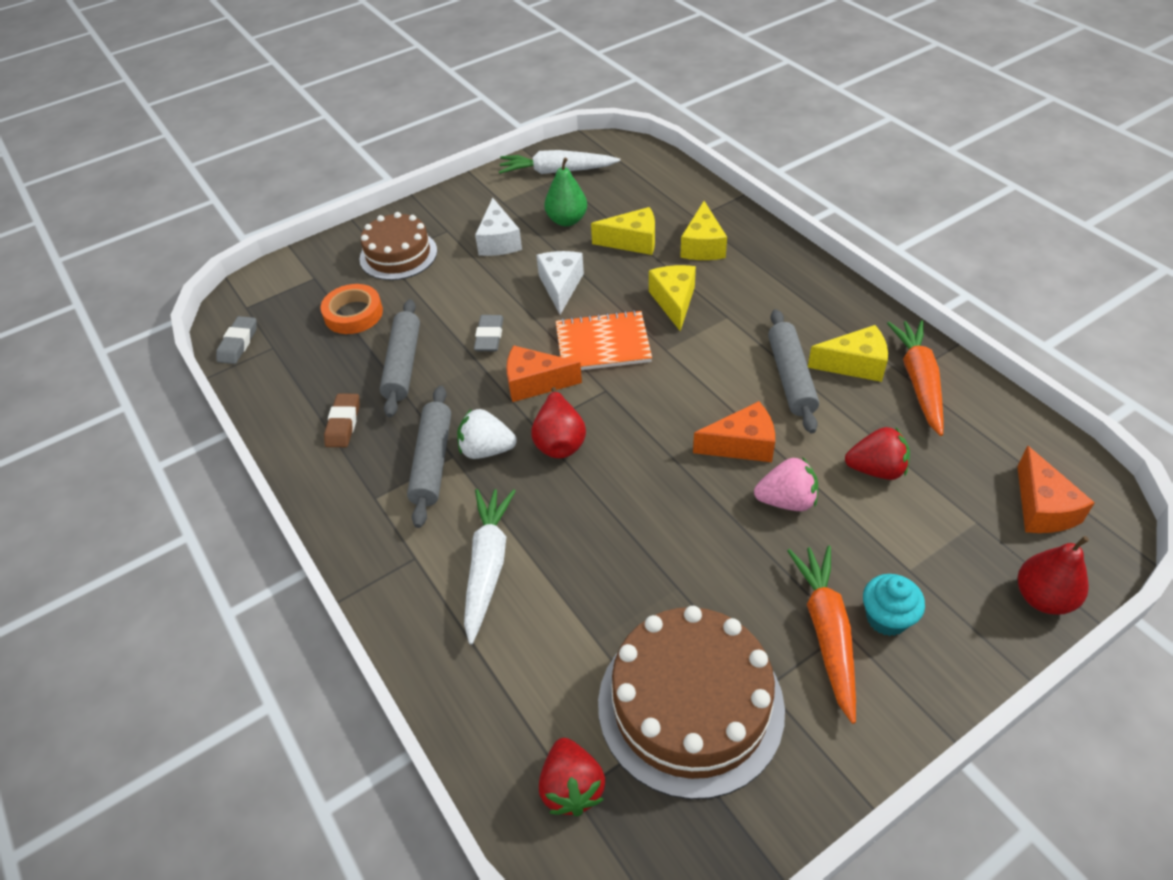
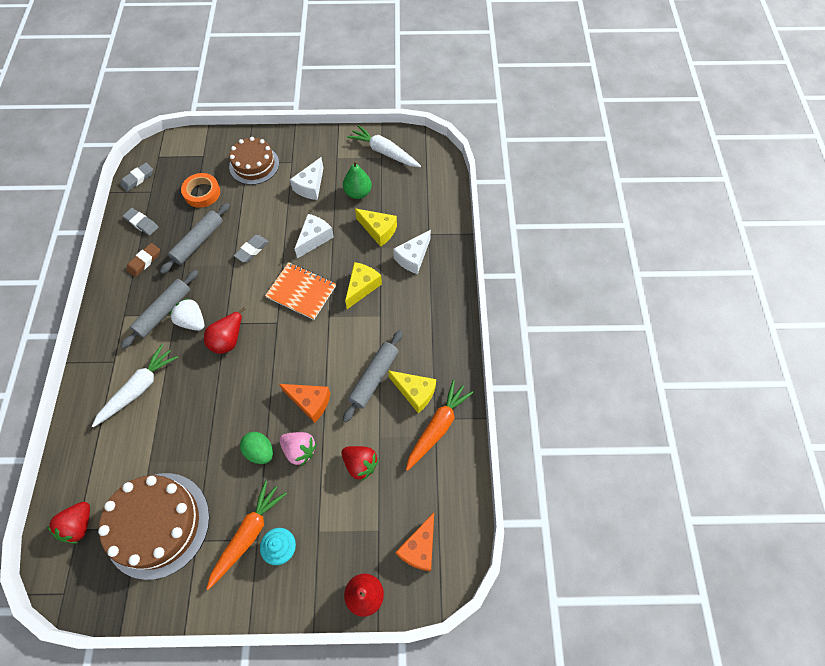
camera: 30 degrees right, 15 degrees up
orange cheese [506,345,582,402] -> none
yellow cheese [680,201,727,260] -> white cheese [393,230,431,274]
none -> grey eraser [123,208,159,236]
none -> green egg [240,432,273,464]

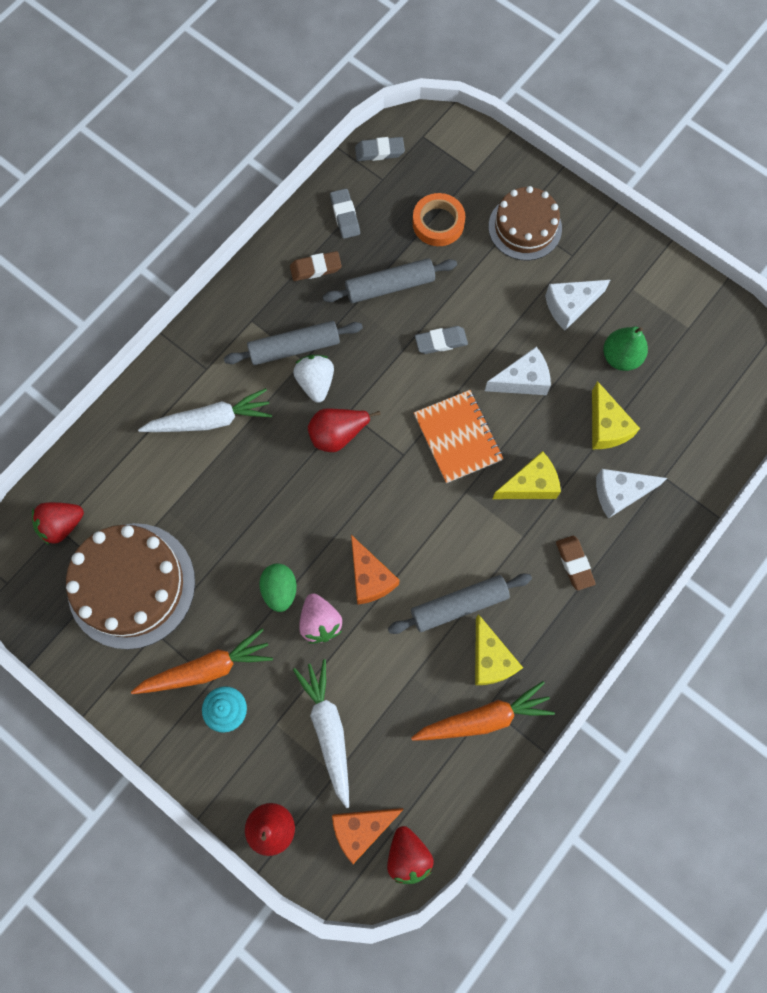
camera: 40 degrees right, 10 degrees up
red strawberry [342,446,379,481] -> red strawberry moved to [387,826,434,884]
white carrot [347,125,421,167] -> white carrot moved to [293,659,349,808]
none -> brown eraser [556,536,596,590]

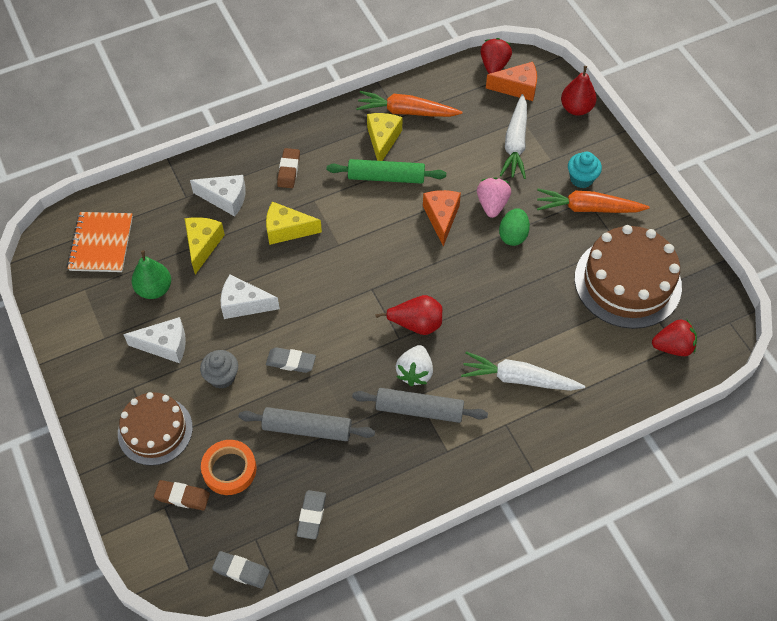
camera: 155 degrees left, 15 degrees down
brown eraser [290,251,342,281] -> brown eraser moved to [154,480,210,510]
grey rolling pin [388,573,532,634] -> green rolling pin [327,159,446,184]
orange notebook [414,390,504,483] -> orange notebook moved to [67,212,133,272]
none -> grey cupcake [200,350,238,389]

